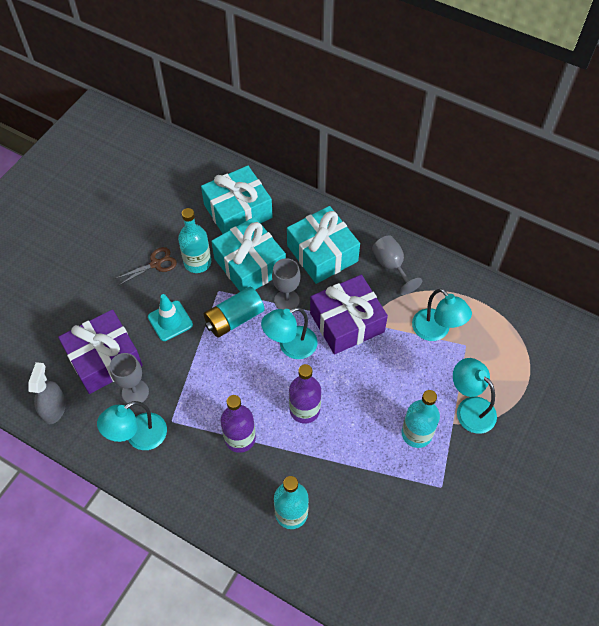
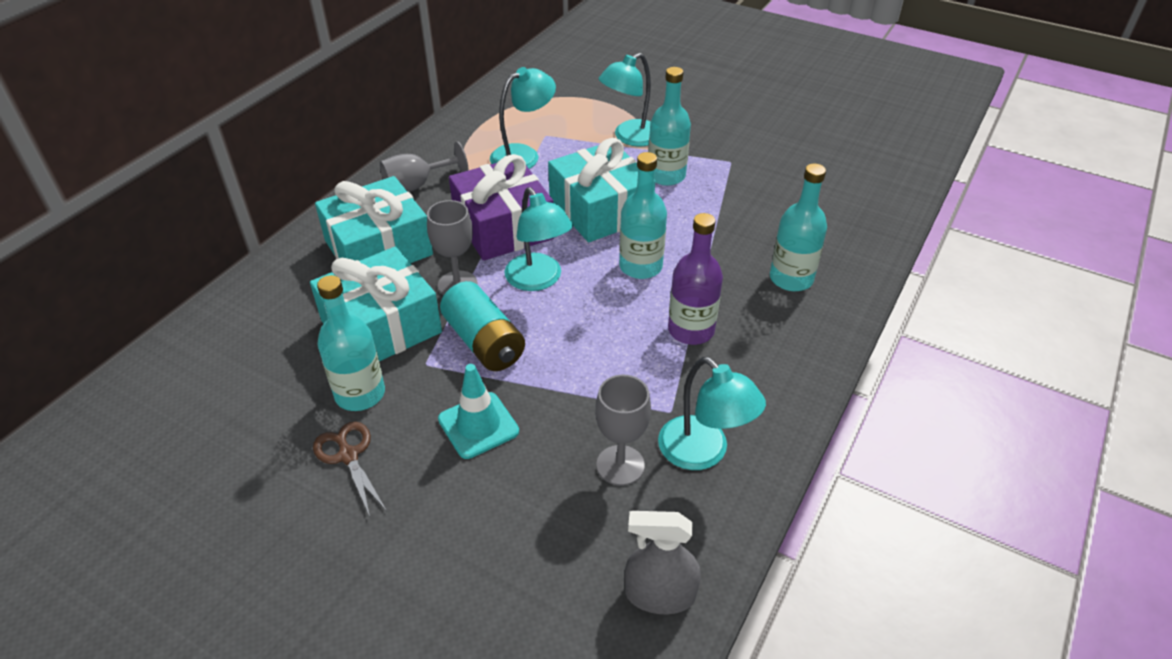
camera: 90 degrees left, 15 degrees down
purple gift [58,309,143,394] -> none
turquoise gift [201,166,273,234] -> turquoise gift moved to [548,138,655,242]
purple bottle [289,364,321,424] -> turquoise bottle [619,152,667,279]

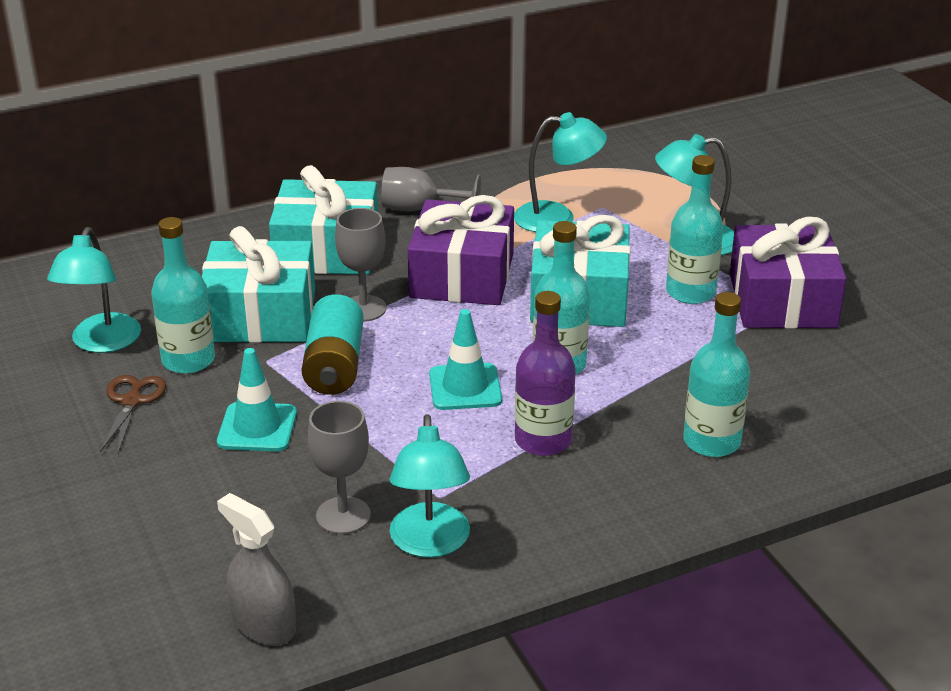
camera: 35 degrees right, 10 degrees down
turquoise lamp [504,187,573,291] -> turquoise lamp moved to [47,227,141,353]
none -> turquoise traffic cone [429,309,502,410]
none -> purple gift [730,217,847,329]

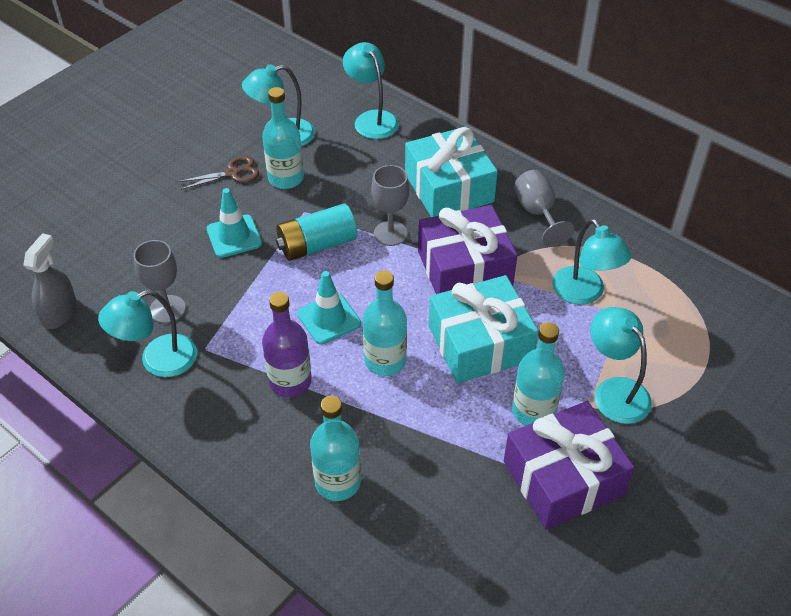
camera: 65 degrees right, 15 degrees up
turquoise gift [202,226,315,343] -> none
none -> turquoise lamp [343,42,399,139]

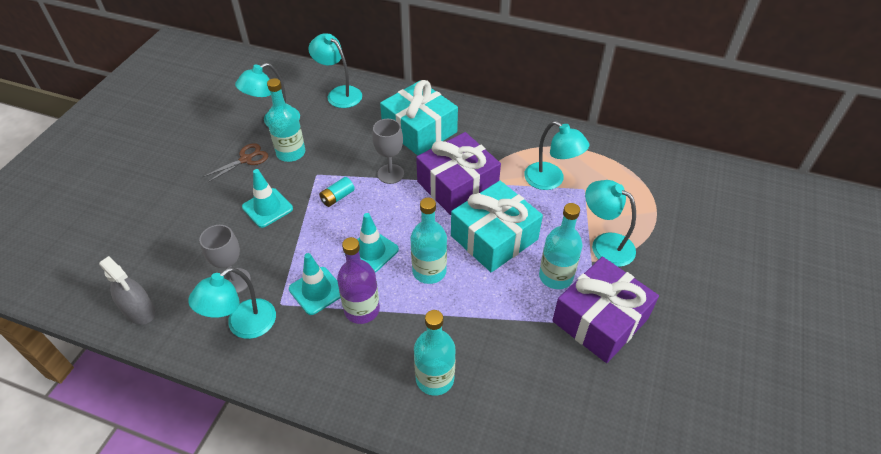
camera: 20 degrees left, 0 degrees up
grey spray bottle [23,233,77,329] -> grey spray bottle turned 135 degrees clockwise [99,256,155,325]
turquoise battery [276,204,357,261] -> turquoise battery [319,177,355,207], size x0.54
grey goblet [514,170,575,247] -> none
none -> turquoise traffic cone [289,253,341,315]

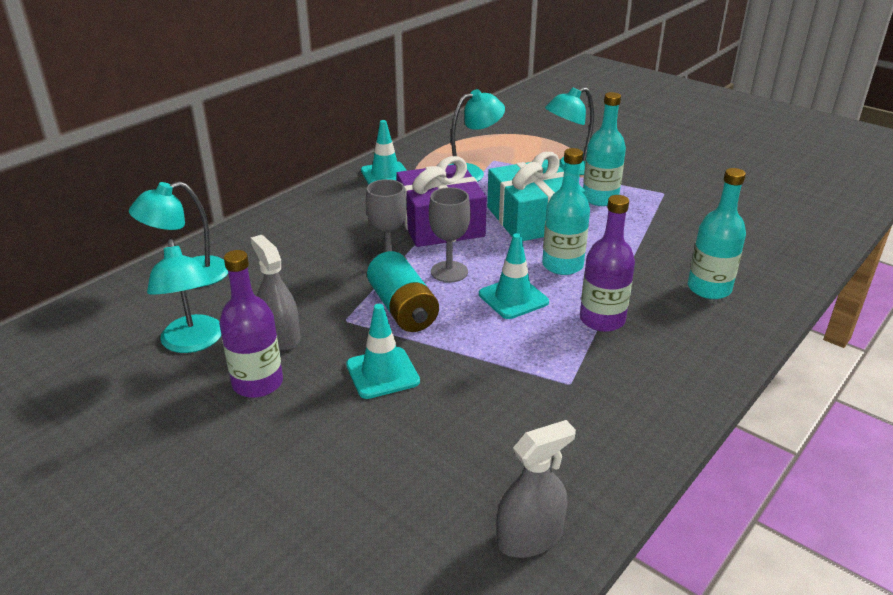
camera: 70 degrees left, 15 degrees down
turquoise lamp [188,267,276,339] -> none
grey goblet [199,225,251,293] -> grey goblet moved to [429,187,471,283]
brown scissors [203,143,268,183] -> purple bottle [219,250,283,398]
turquoise bottle [267,78,305,162] -> grey spray bottle [251,235,300,350]
turquoise traffic cone [289,253,341,315] -> turquoise traffic cone moved to [361,120,407,184]
turquoise battery [319,177,355,207] -> turquoise battery [367,251,439,332], size x1.84
turquoise gift [380,80,458,155] -> none
purple gift [552,257,659,363] -> none

